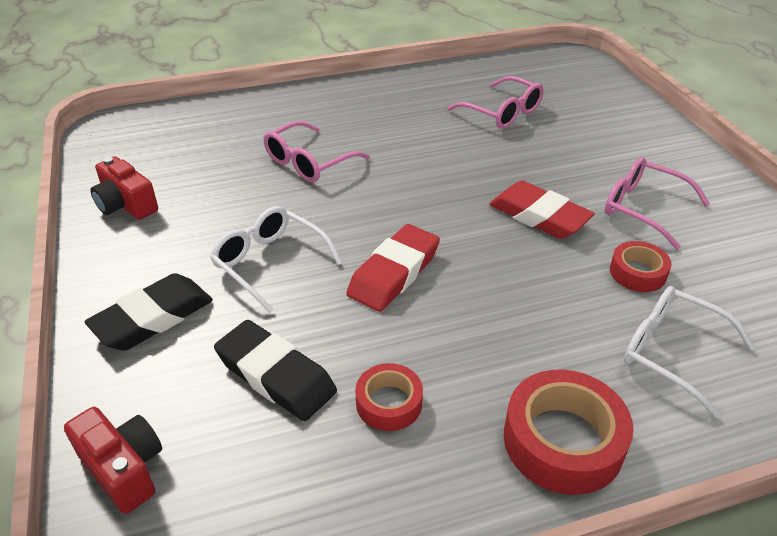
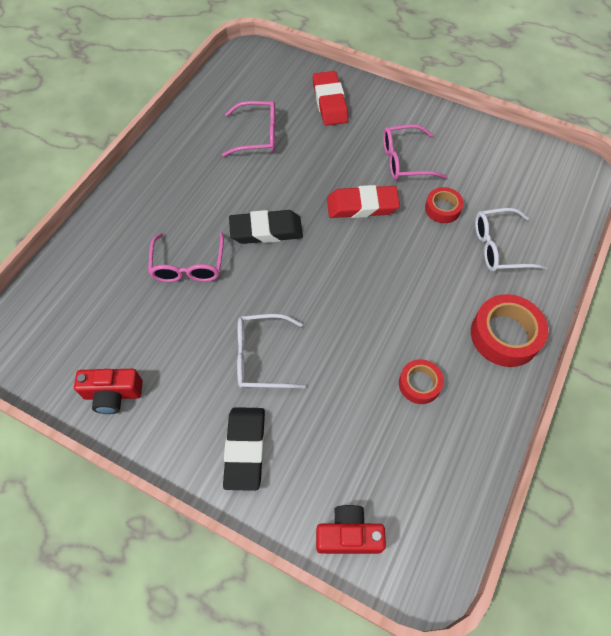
camera: 45 degrees left, 20 degrees up
black eraser [214,320,337,421] -> black eraser moved to [229,210,303,244]
red eraser [346,224,440,312] -> red eraser moved to [313,71,349,126]

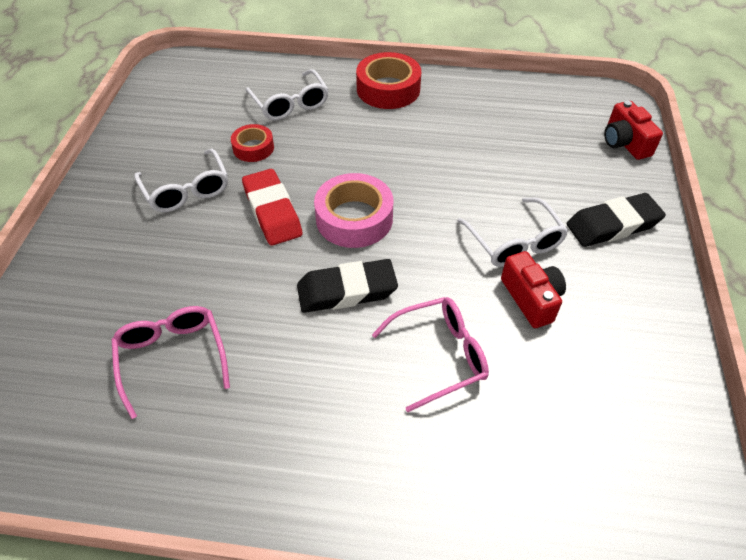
camera: 110 degrees left, 10 degrees down
red camera [74,369,143,414] -> red camera moved to [501,251,566,328]
black eraser [229,210,303,244] -> black eraser turned 75 degrees counterclockwise [297,259,398,313]
red eraser [313,71,349,126] -> none
pink glasses [383,124,447,180] -> white glasses [134,149,228,212]
red tape [399,359,444,404] -> none
none -> pink tape [314,173,393,248]

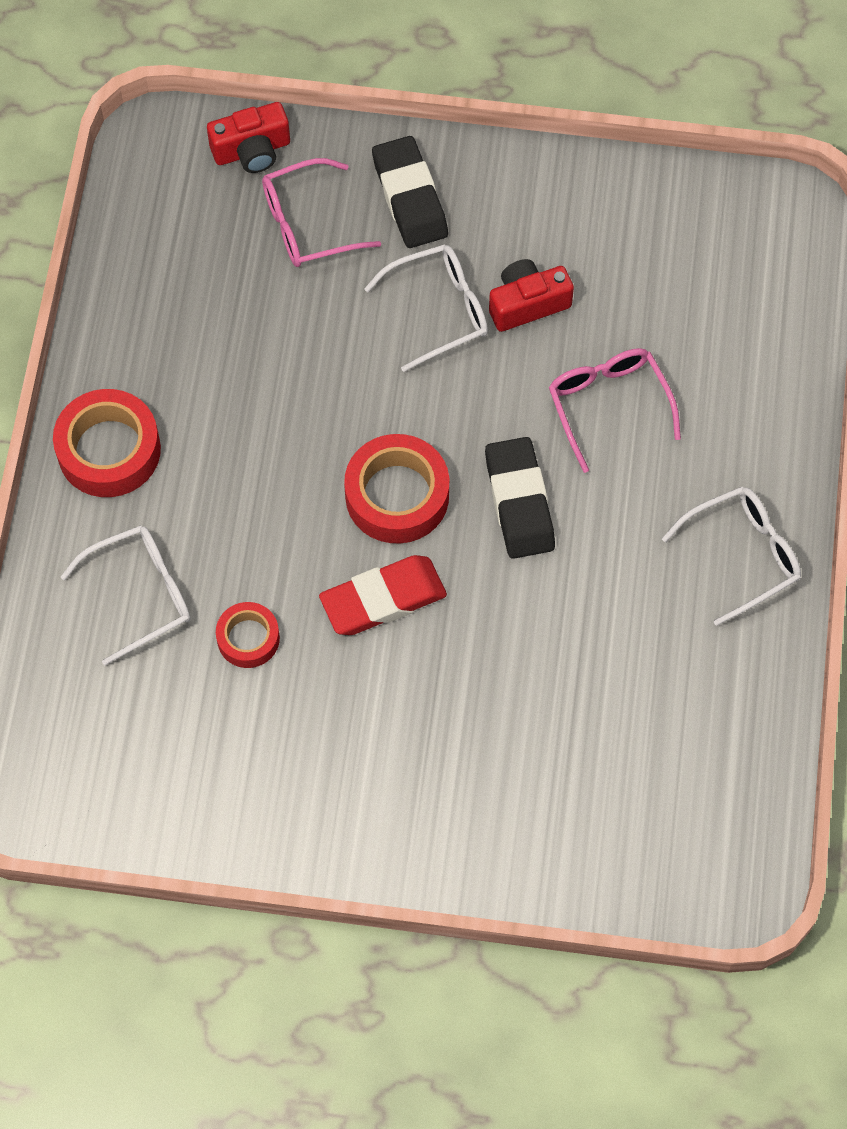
camera: 90 degrees left, 15 degrees up
pink glasses [111,306,230,419] -> pink glasses moved to [262,158,381,267]
white glasses [134,149,228,212] -> white glasses moved to [662,487,801,626]
pink tape [314,173,393,248] -> red tape [344,434,449,544]

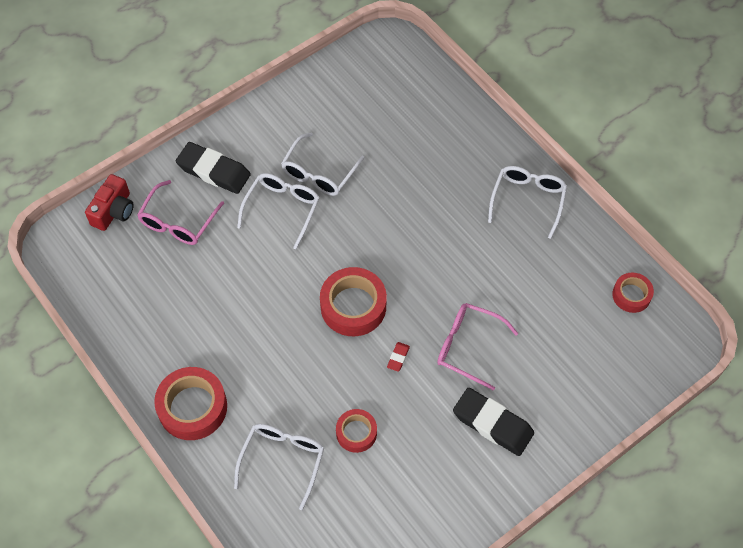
camera: 45 degrees left, 5 degrees down
red eraser [319,555,447,635] -> red eraser [387,342,410,372], size x0.42
black eraser [485,437,555,559] -> black eraser moved to [453,388,534,456]
red camera [489,259,574,332] -> white glasses [281,133,364,196]
pink glasses [549,348,681,473] -> pink glasses moved to [437,303,518,390]
none -> red tape [612,272,654,313]

